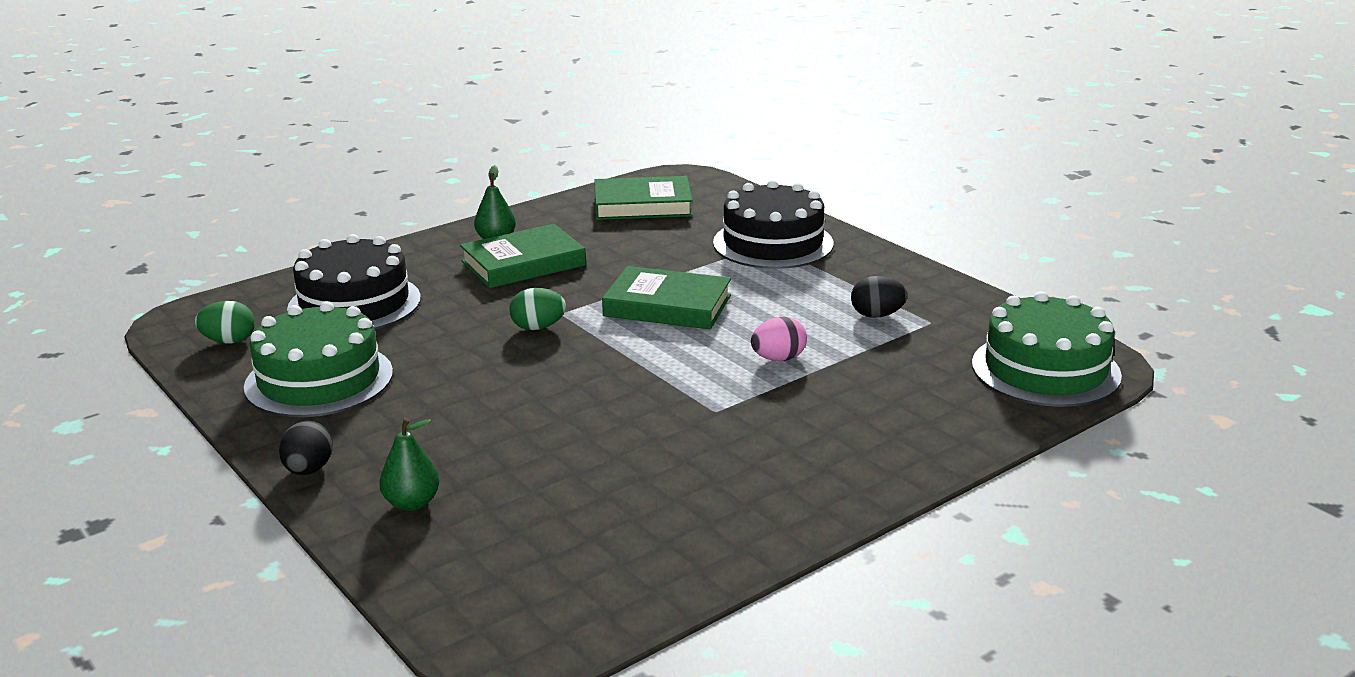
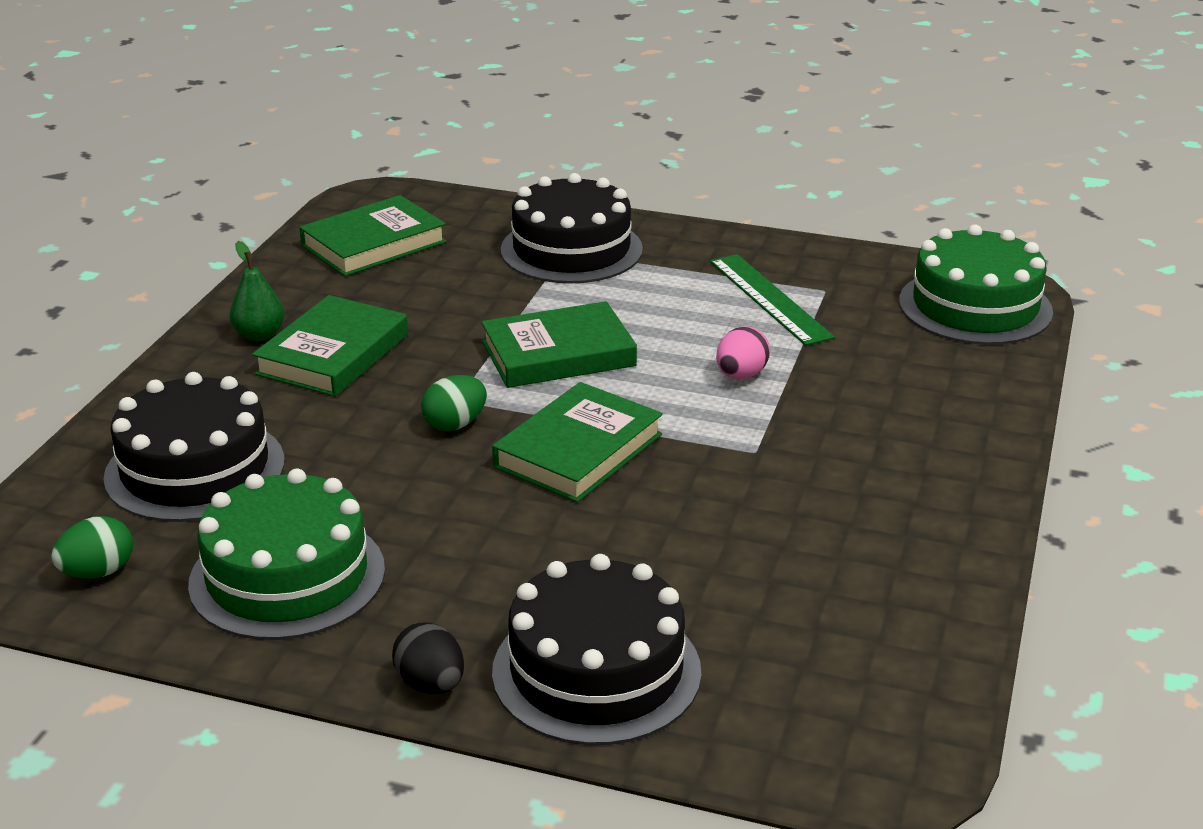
camera: 35 degrees left, 5 degrees up
green pear [379,417,439,511] -> black cake [492,554,701,745]
black egg [851,276,908,318] -> green ruler [710,254,835,346]
none -> green book [492,382,663,503]

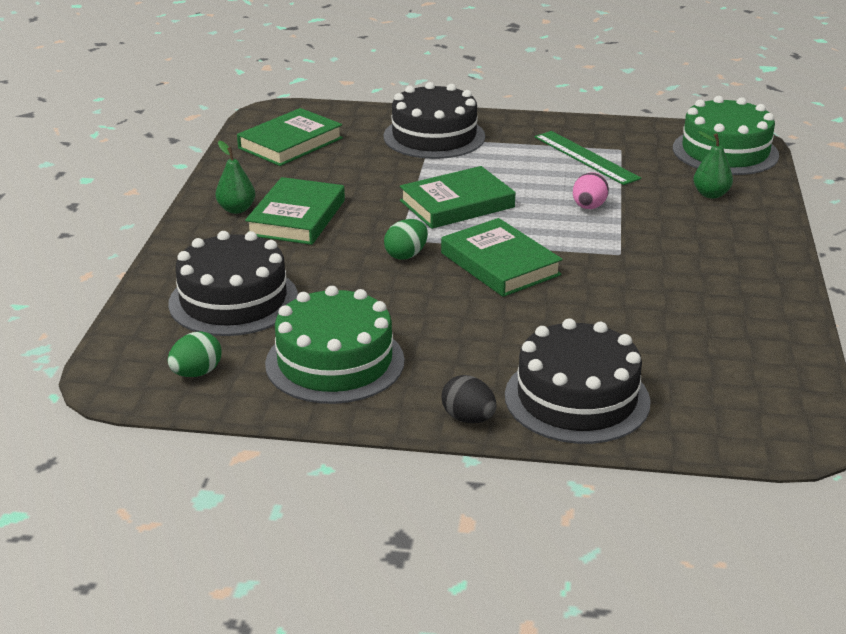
camera: 10 degrees left, 0 degrees up
green book [492,382,663,503] -> green book turned 60 degrees counterclockwise [441,218,563,297]
none -> green pear [693,131,733,199]

